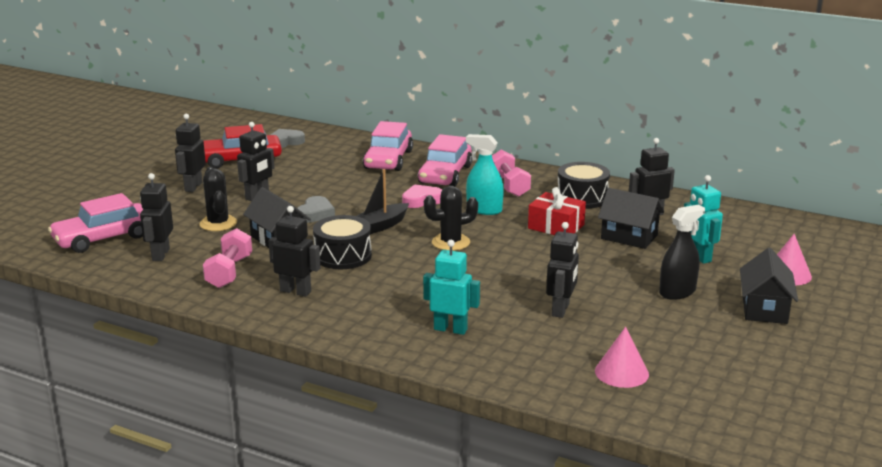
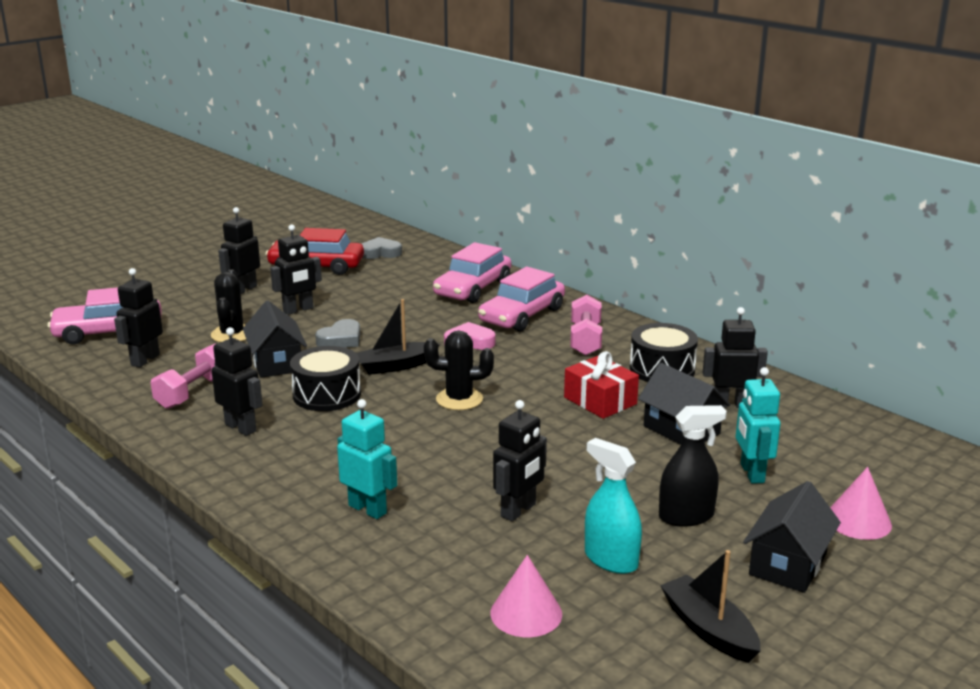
camera: 20 degrees right, 0 degrees up
turquoise spray bottle [466,134,504,215] -> turquoise spray bottle moved to [585,438,642,574]
none -> black boat [660,550,760,663]

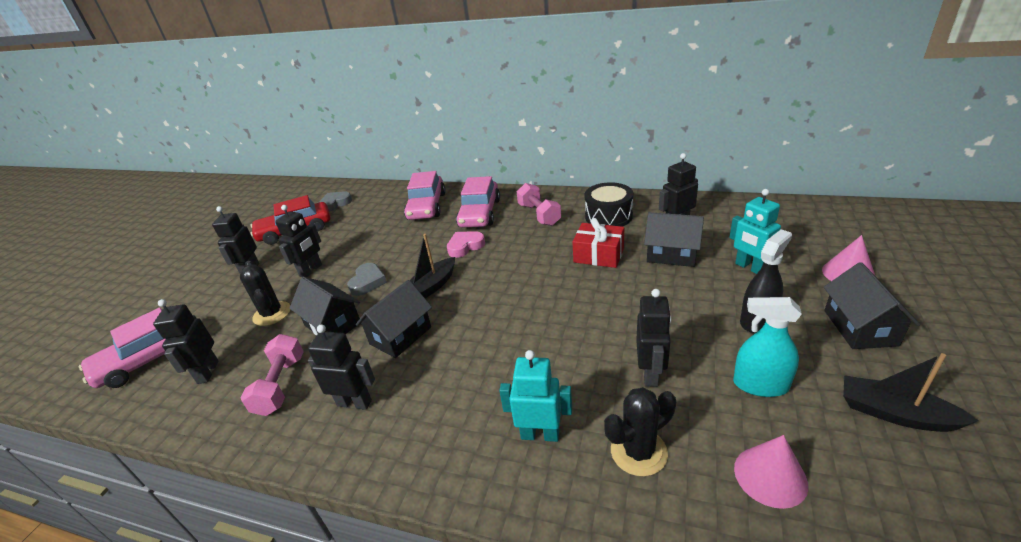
camera: 25 degrees left, 10 degrees up
black drum [290,346,361,411] -> black house [356,280,432,358]
black cactus [424,331,494,410] -> black cactus moved to [604,387,676,477]

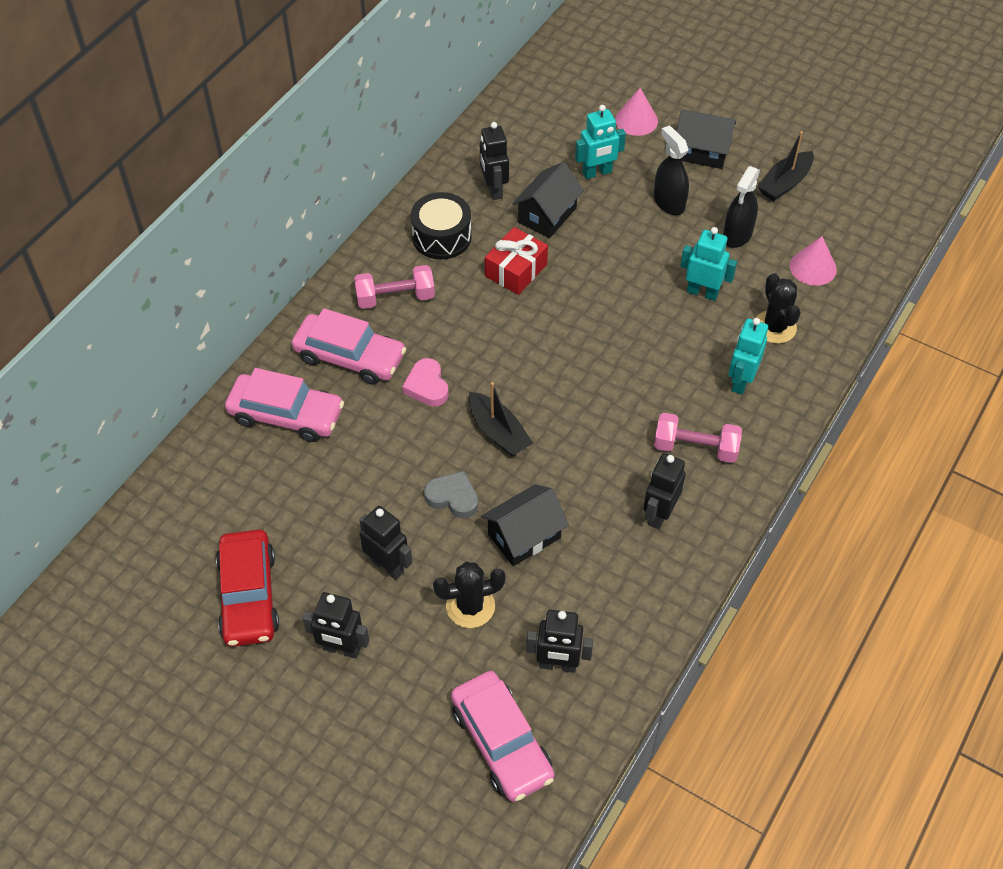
camera: 80 degrees left, 20 degrees up
pink dumbbell [240,334,304,416] -> pink dumbbell moved to [654,413,742,463]
grey heart [319,191,352,212] -> none
black house [356,280,432,358] -> none
black robot [636,289,671,387] -> turquoise robot [680,227,737,301]
turquoise spray bottle [733,297,802,397] -> black spray bottle [723,166,760,248]

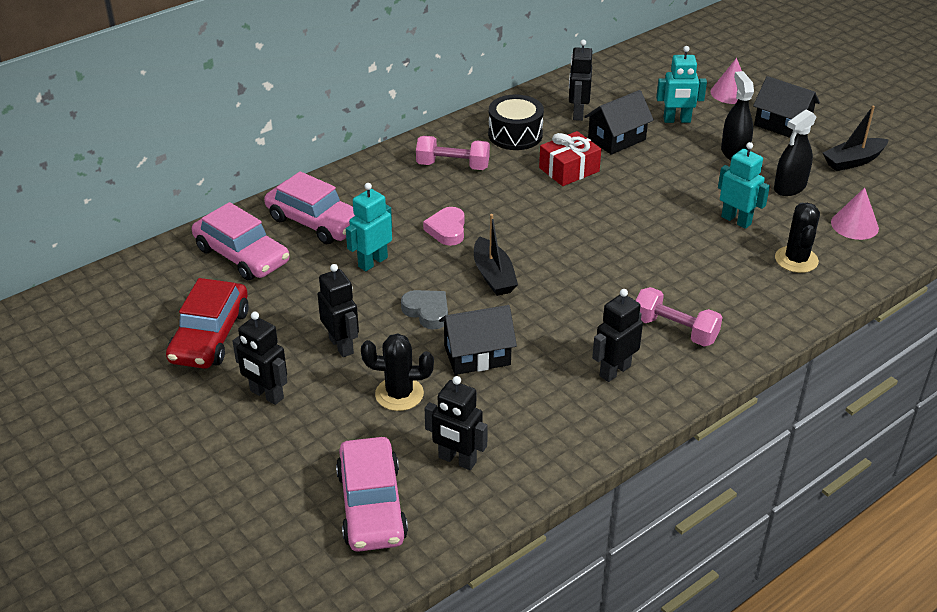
camera: 20 degrees right, 15 degrees down
pink car [292,308,406,385] -> pink car moved to [192,202,290,281]
turquoise robot [729,318,768,395] -> turquoise robot moved to [346,183,392,271]

